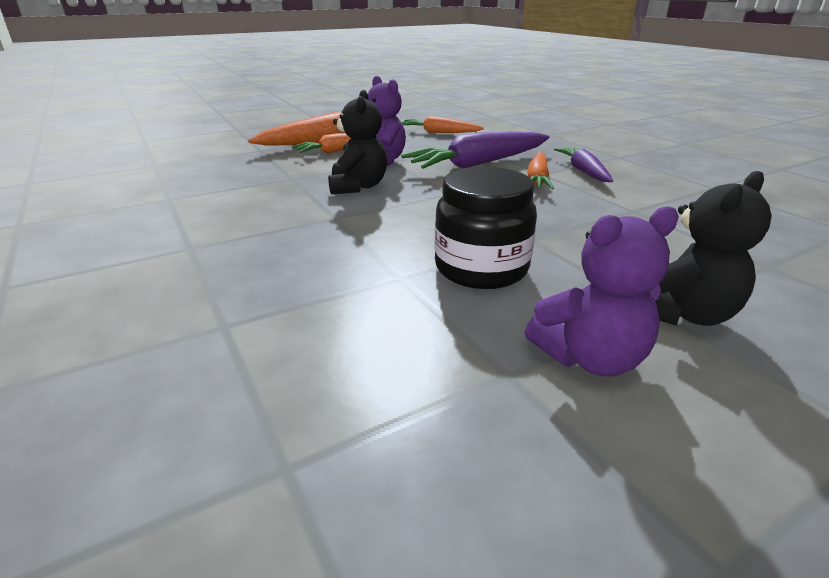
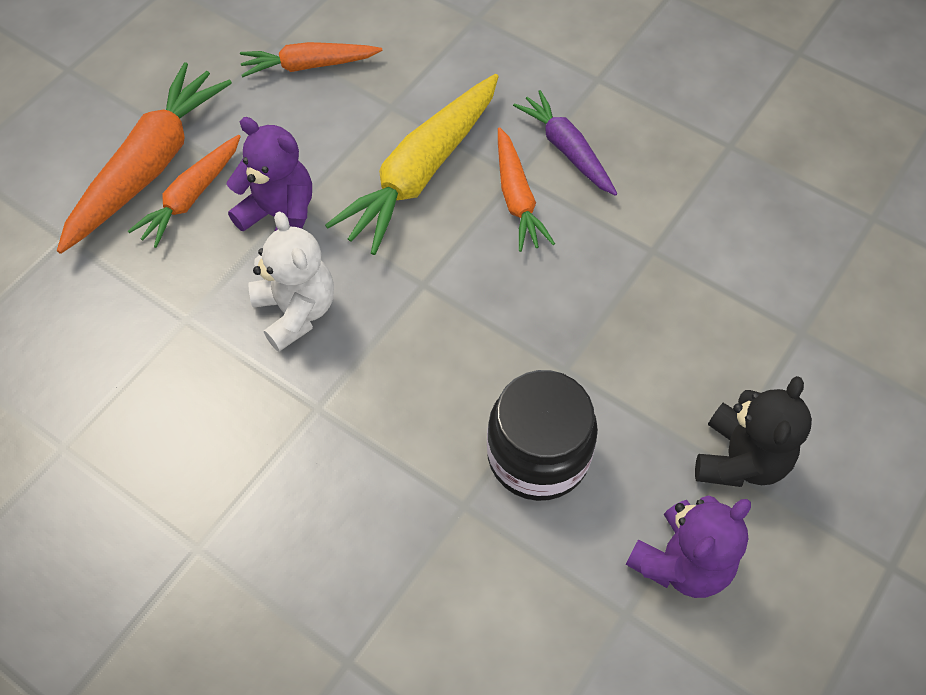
camera: 25 degrees left, 30 degrees up
black teddy bear [328,90,387,194] -> white teddy bear [248,211,334,352]
purple carrot [401,132,549,169] -> yellow carrot [325,74,499,255]

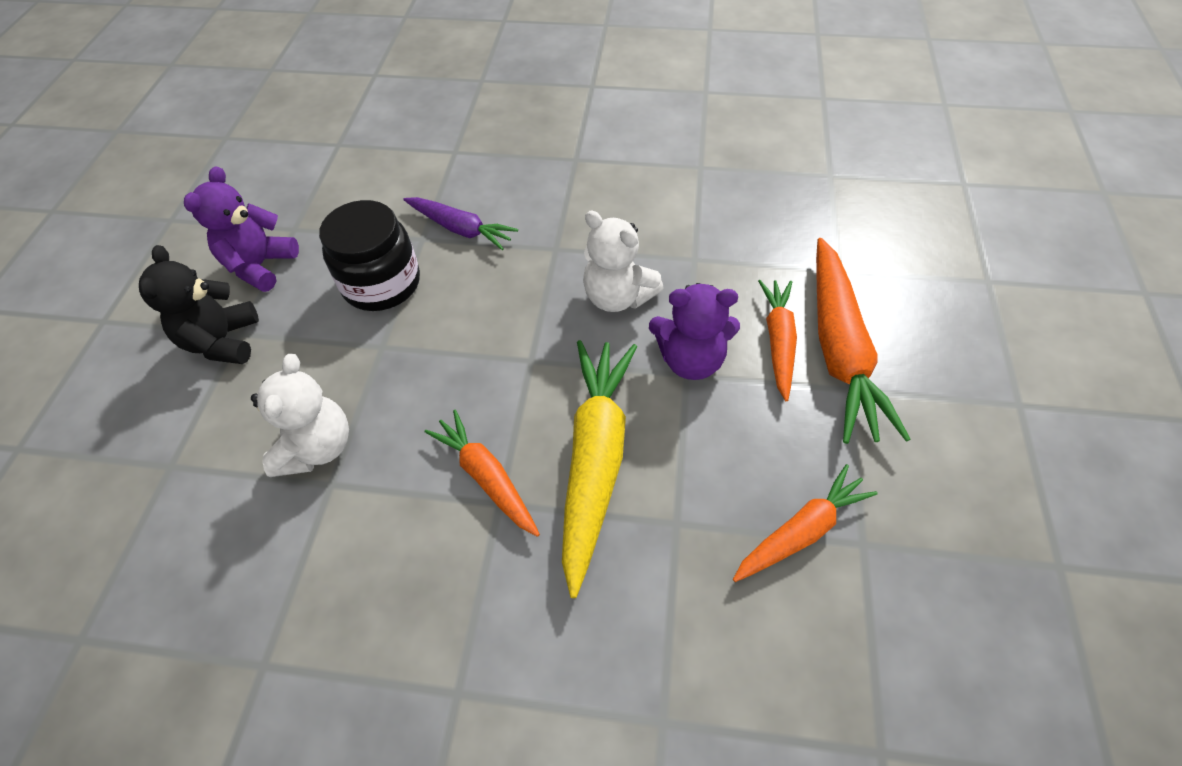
camera: 155 degrees right, 5 degrees down
purple carrot [513,90,618,196] -> purple carrot moved to [403,197,518,250]
none -> white teddy bear [251,354,349,477]

